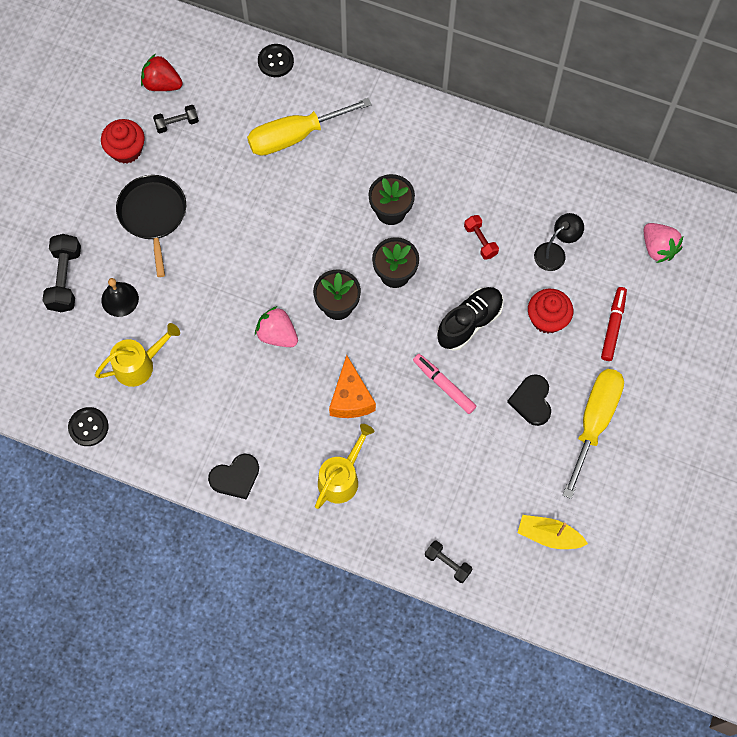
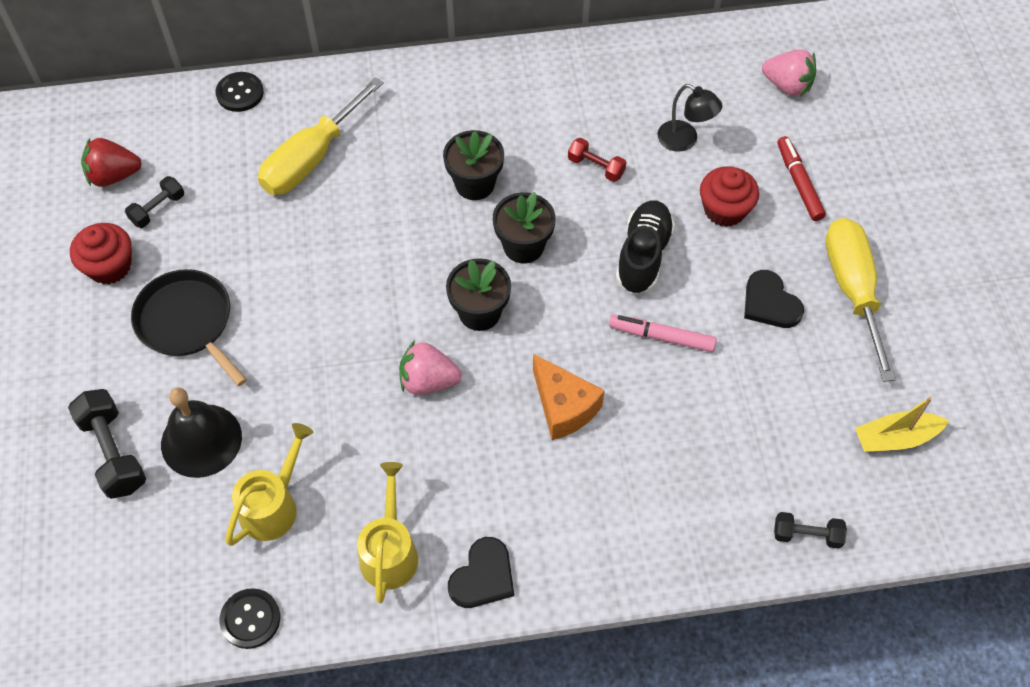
camera: 30 degrees left, 10 degrees down
black bell [101,278,139,317] -> black bell [161,388,242,478], size x1.50
yellow watering can [315,424,374,509] -> yellow watering can moved to [357,462,418,603]
black lamp [534,213,584,271] -> black lamp turned 105 degrees clockwise [657,84,722,152]

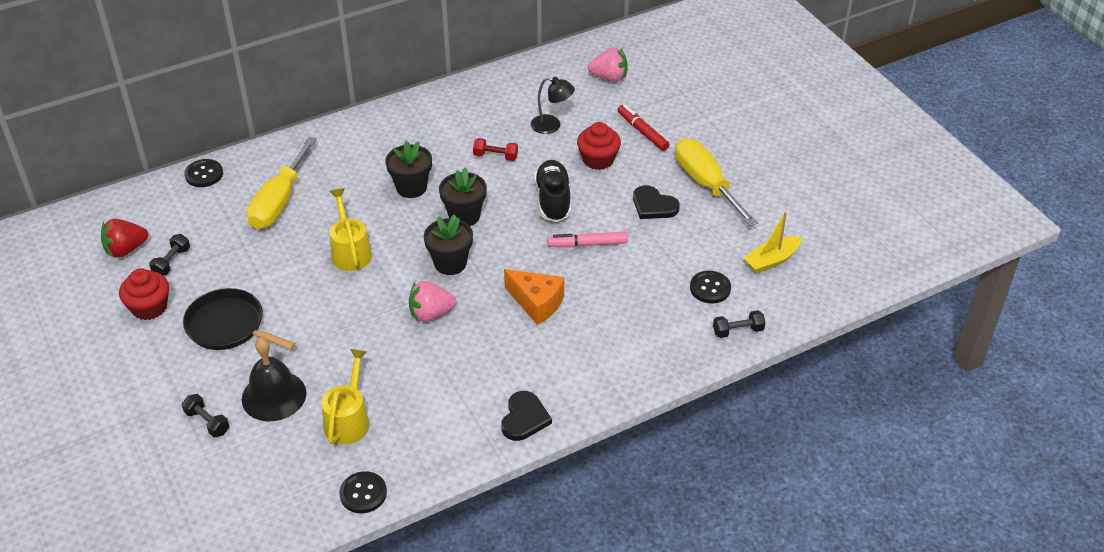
camera: 20 degrees left, 15 degrees down
black dumbbell [68,389,146,499] -> black dumbbell [182,394,229,437], size x0.60
yellow watering can [357,462,418,603] -> yellow watering can moved to [330,188,372,271]
none -> black button [690,271,731,303]

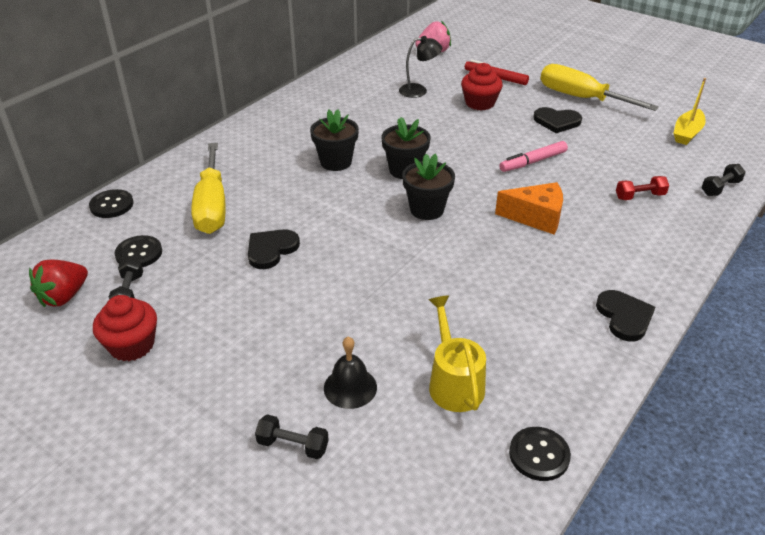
camera: 25 degrees left, 5 degrees down
black pan [183,288,296,350] -> none
black bell [242,337,307,421] -> black bell [324,337,377,409], size x0.67
yellow watering can [330,188,372,271] -> none
pink strawberry [409,281,457,322] -> none
red dumbbell [473,138,518,161] -> red dumbbell moved to [616,176,669,200]
black shoe [534,160,571,222] -> none
black button [690,271,731,303] -> black button moved to [114,235,162,267]
none -> black heart [248,229,300,269]

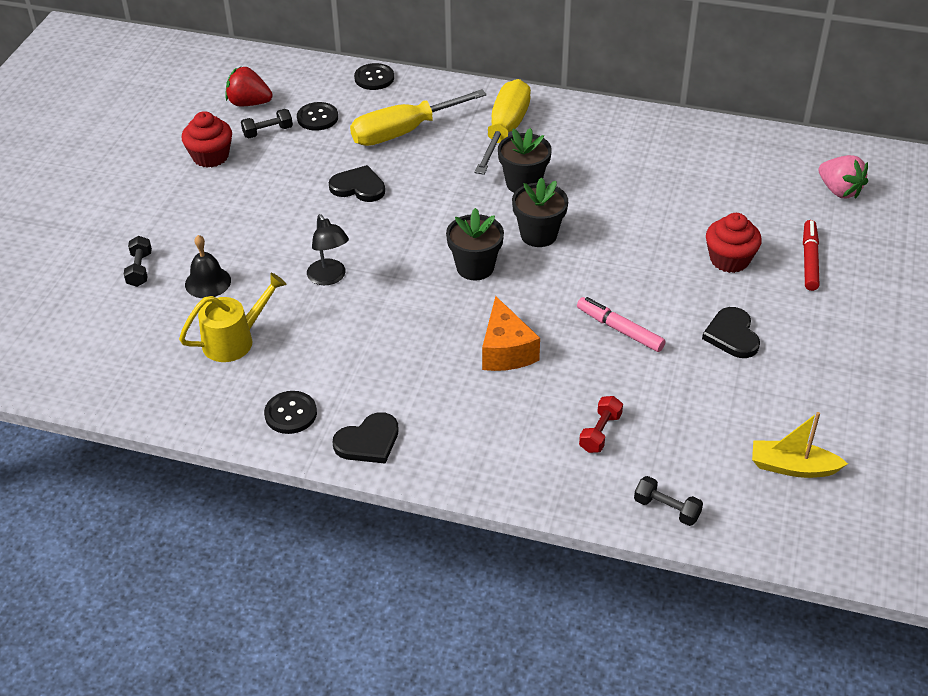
camera: 70 degrees right, 5 degrees up
black lamp [399,36,442,98] -> black lamp moved to [307,214,349,285]
black button [509,427,571,481] -> black button moved to [264,391,317,434]
yellow screwdriver [540,64,659,111] -> yellow screwdriver moved to [474,79,531,175]
red dumbbell [616,176,669,200] -> red dumbbell turned 60 degrees clockwise [579,396,623,453]

